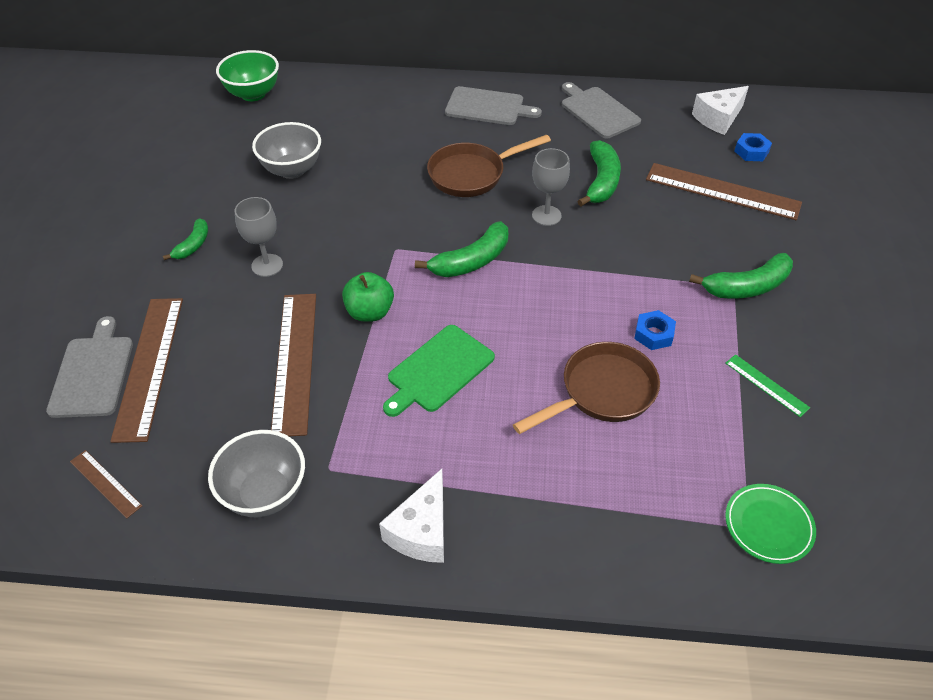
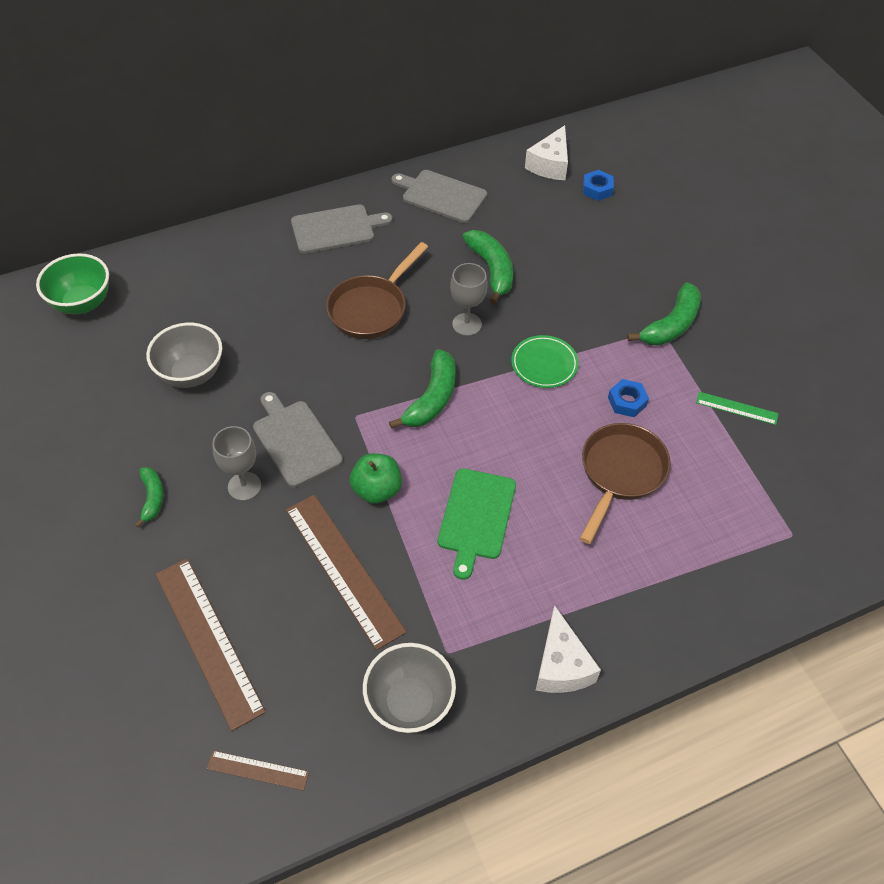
camera: 30 degrees left, 5 degrees up
grey cutting board [46,316,133,418] -> grey cutting board moved to [253,392,343,487]
brown ruler [646,163,802,220] -> none
green plate [725,484,816,564] -> green plate moved to [511,335,579,388]

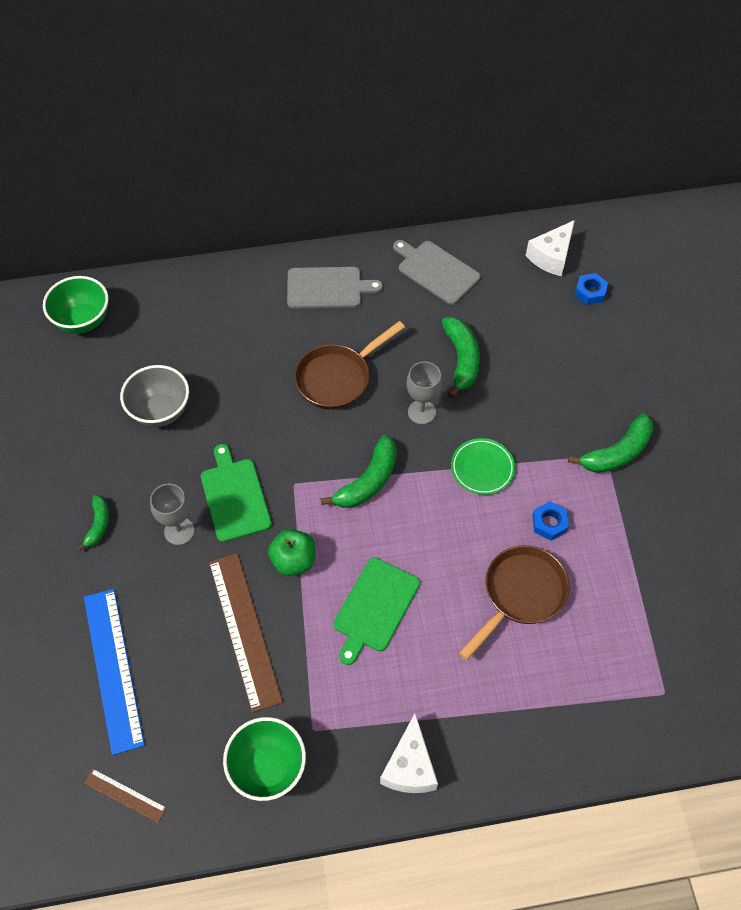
camera: 15 degrees right, 5 degrees up
brown ruler [155,558,266,731] -> blue ruler [84,589,145,755]
grey cutting board [253,392,343,487] -> green cutting board [201,444,272,542]
grey bowl [363,643,456,733] -> green bowl [223,717,306,801]
green ruler [696,392,778,425] -> none

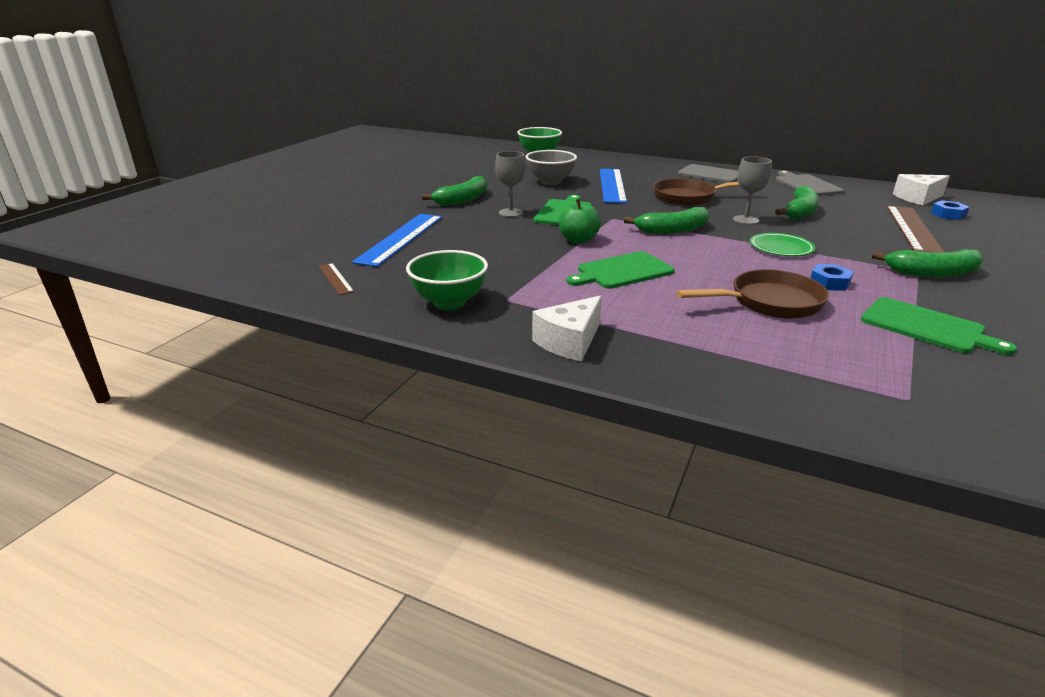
camera: 35 degrees right, 30 degrees down
green banana [77,495,109,551] -> green banana [422,176,487,206], size x1.68
brown ruler [209,553,283,713] -> brown ruler moved to [887,206,944,253]
none -> blue ruler [600,169,627,203]
none -> green cutting board [861,297,1017,355]

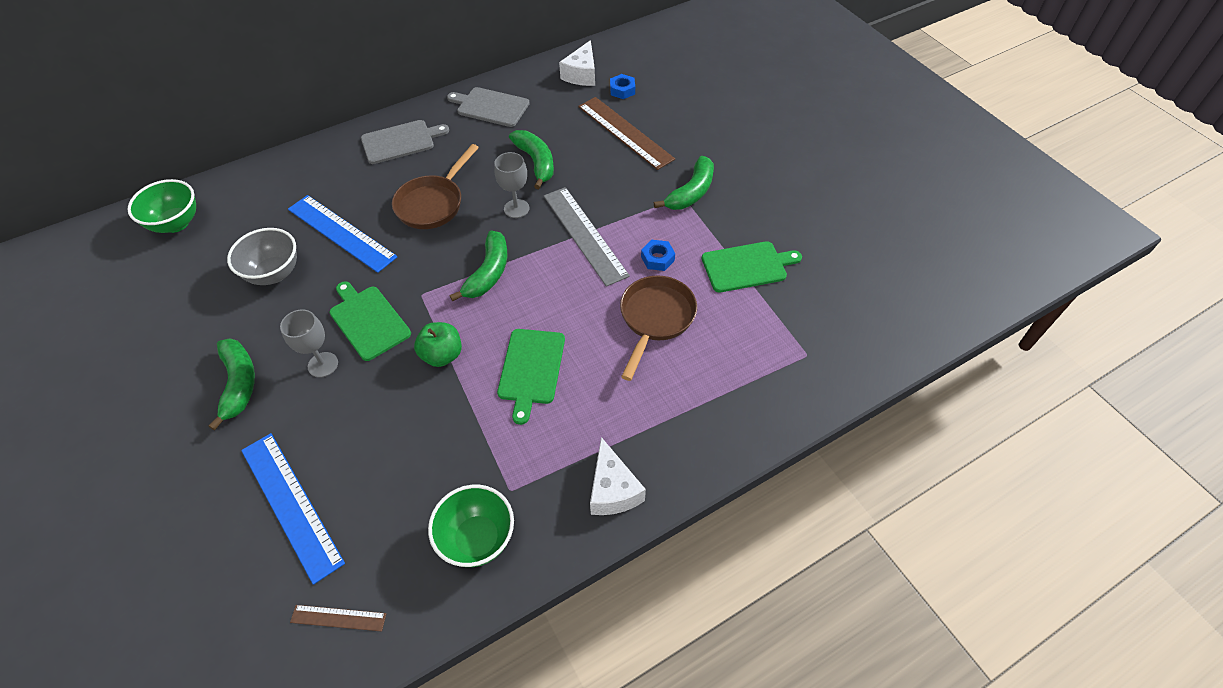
camera: 55 degrees left, 25 degrees up
green plate [750,233,815,256] -> grey ruler [544,187,630,287]

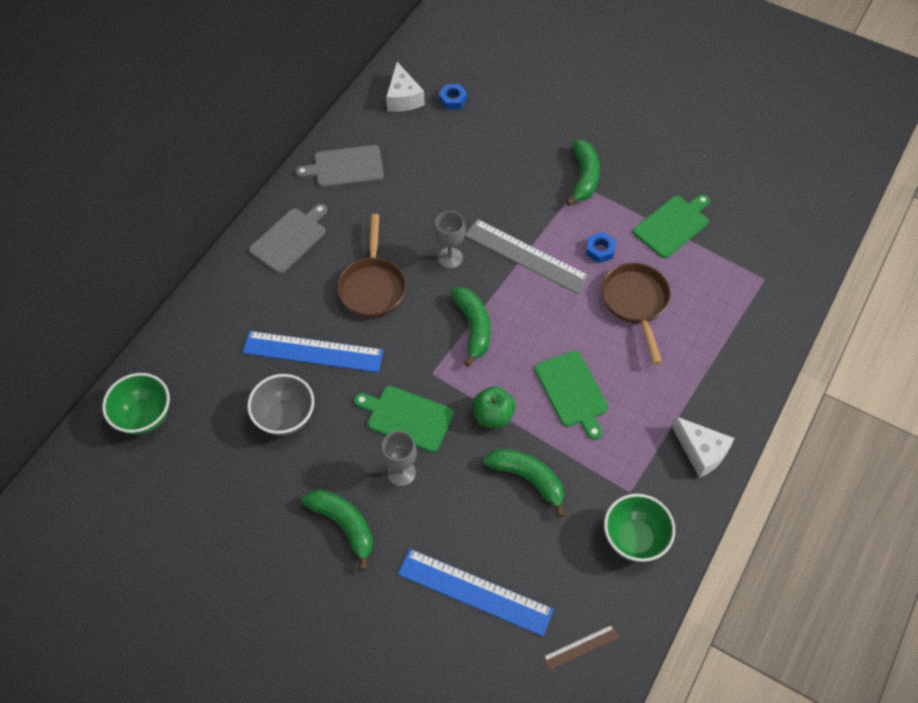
camera: 30 degrees left, 5 degrees up
green banana [509,130,554,189] -> green banana moved to [483,449,565,518]
brown ruler [578,97,675,170] -> none

